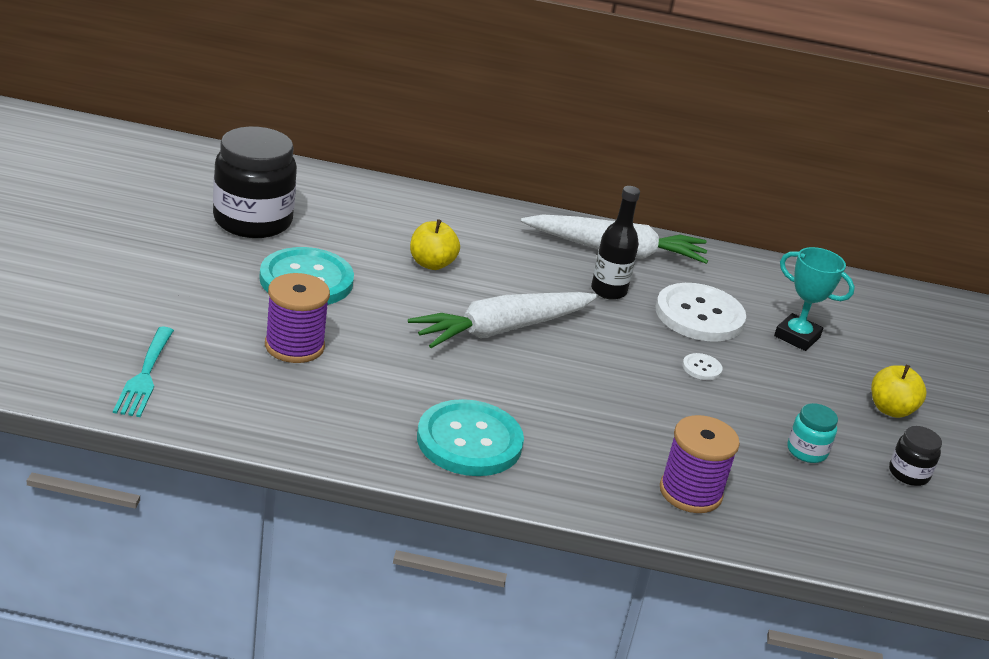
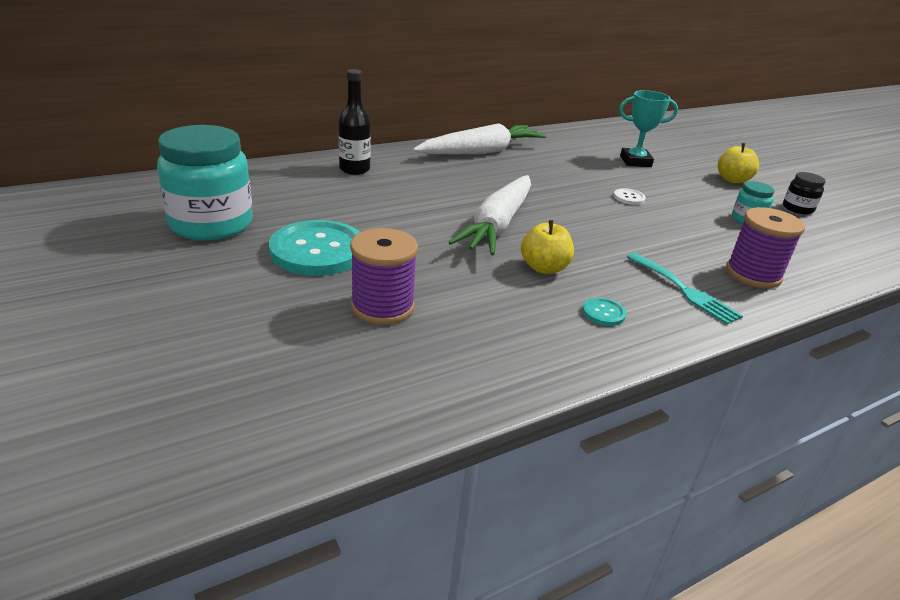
camera: 35 degrees left, 0 degrees up
turquoise fork [113,327,174,417] -> turquoise fork moved to [627,253,743,324]
black jar [213,127,297,238] -> turquoise jar [157,125,253,241]
yellow apple [410,219,460,270] -> yellow apple moved to [521,220,574,274]
turquoise button [417,399,524,476] -> turquoise button [582,297,626,326], size x0.42
black bottle [591,186,640,300] -> black bottle moved to [338,69,371,175]
white button [656,283,746,342] -> none

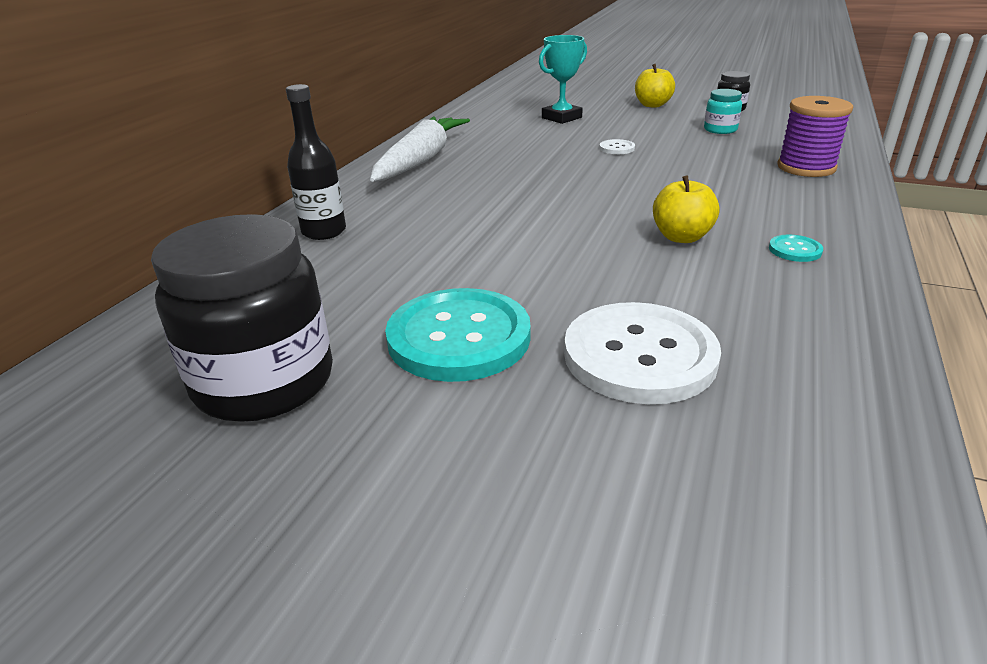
camera: 35 degrees left, 0 degrees up
turquoise jar [157,125,253,241] -> black jar [151,214,333,422]
purple spool [350,228,418,325] -> white button [564,302,721,404]
white carrot [448,175,531,255] -> none
turquoise fork [627,253,743,324] -> none

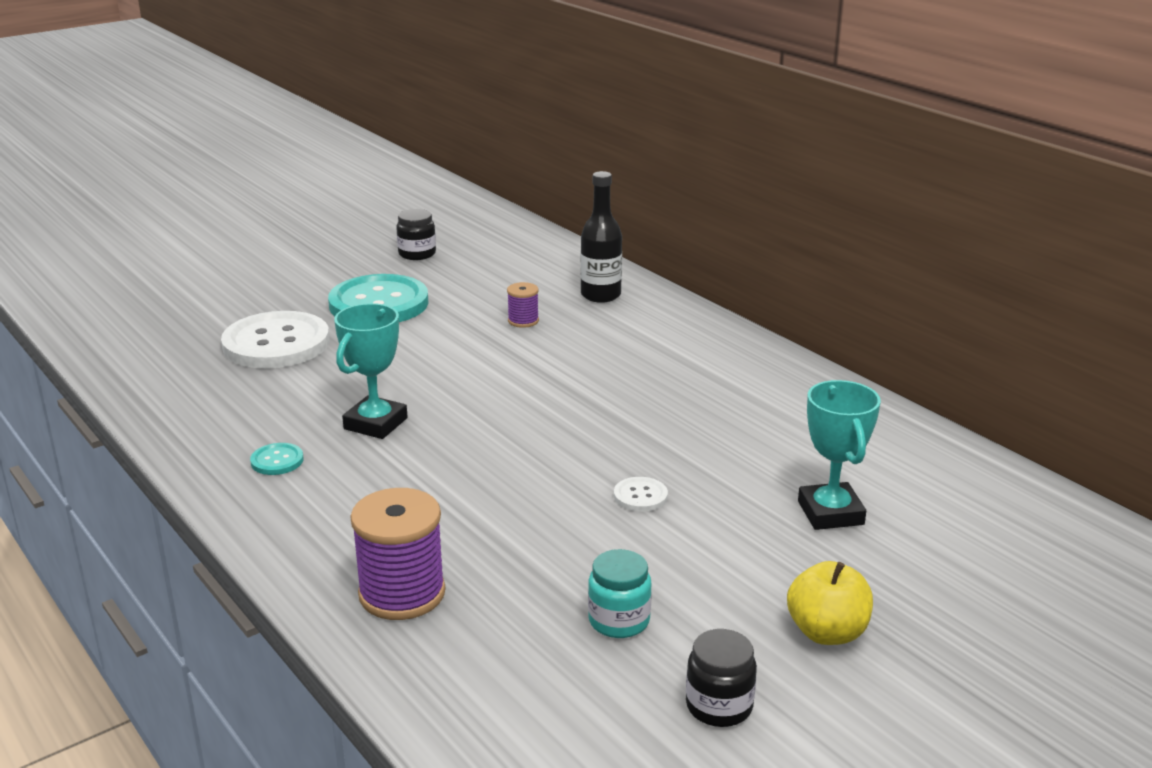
camera: 120 degrees right, 5 degrees down
black jar [151,214,333,422] -> black jar [396,209,436,260], size x0.46
white carrot [370,116,470,182] -> none
yellow apple [653,175,720,243] -> turquoise trophy [334,303,407,439]
none -> purple spool [507,282,539,328]

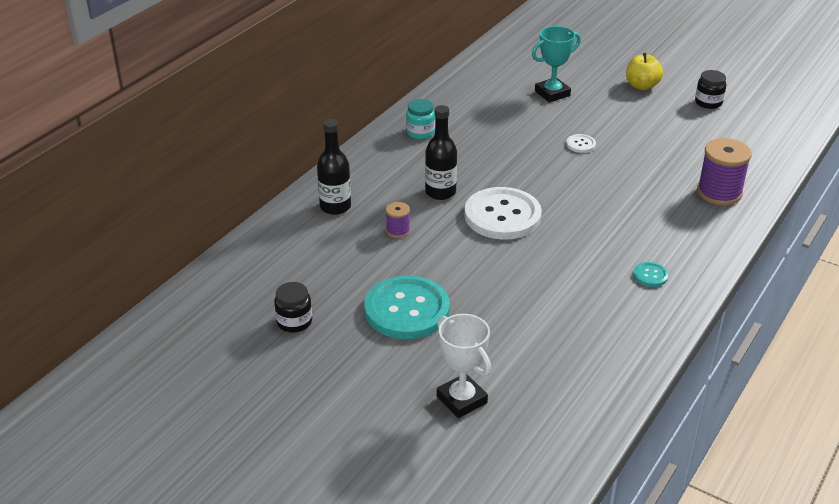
camera: 110 degrees left, 10 degrees up
white button [221,311,329,368] -> white button moved to [464,187,542,240]
turquoise trophy [334,303,407,439] -> none
turquoise jar [588,549,652,638] -> turquoise jar moved to [406,99,435,139]
none -> black bottle [425,105,457,200]
none -> white trophy [437,314,491,418]

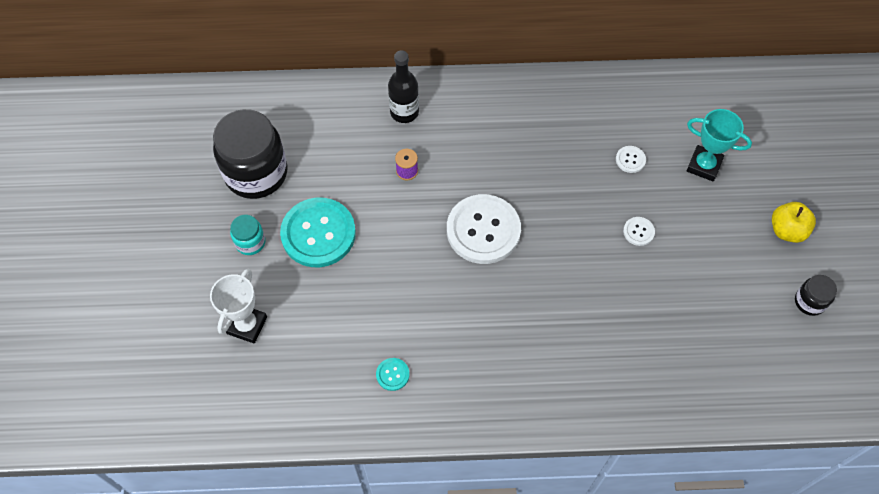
camera: 55 degrees right, 25 degrees up
black jar [274,282,312,333] -> black jar [213,109,287,199], size x2.16
turquoise jar [406,99,435,139] -> turquoise jar moved to [230,215,265,255]
black bottle [425,105,457,200] -> none
turquoise button [633,262,669,287] -> turquoise button moved to [376,358,409,391]
purple spool [697,138,752,205] -> none
none -> white button [616,146,646,173]

